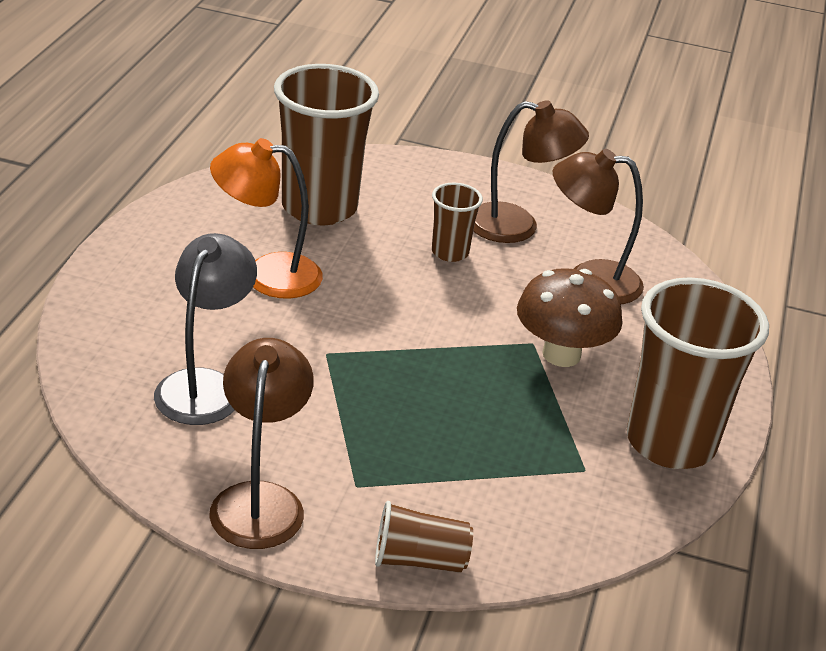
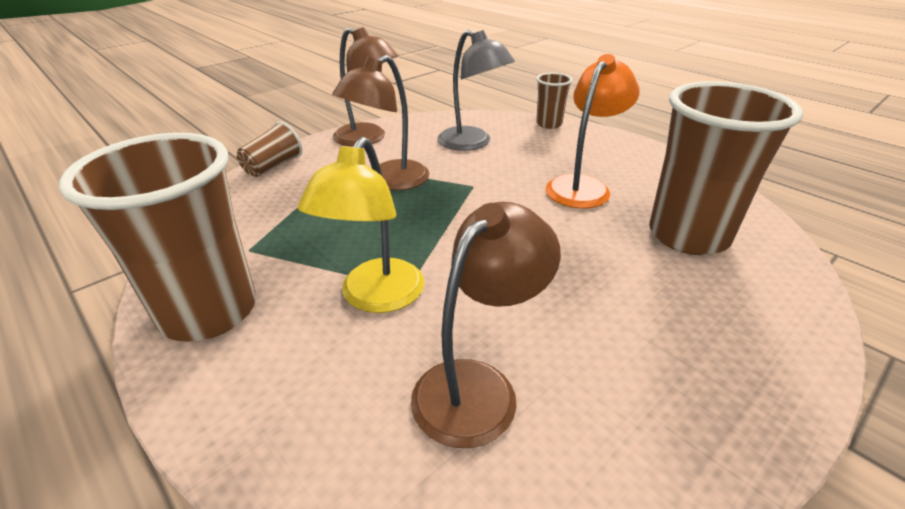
camera: 125 degrees right, 0 degrees up
brown cup [432,183,483,262] -> brown cup moved to [536,73,573,129]
brown lamp [473,100,589,243] -> brown lamp moved to [332,55,429,190]
brown mushroom [517,268,623,367] -> yellow lamp [298,137,424,313]

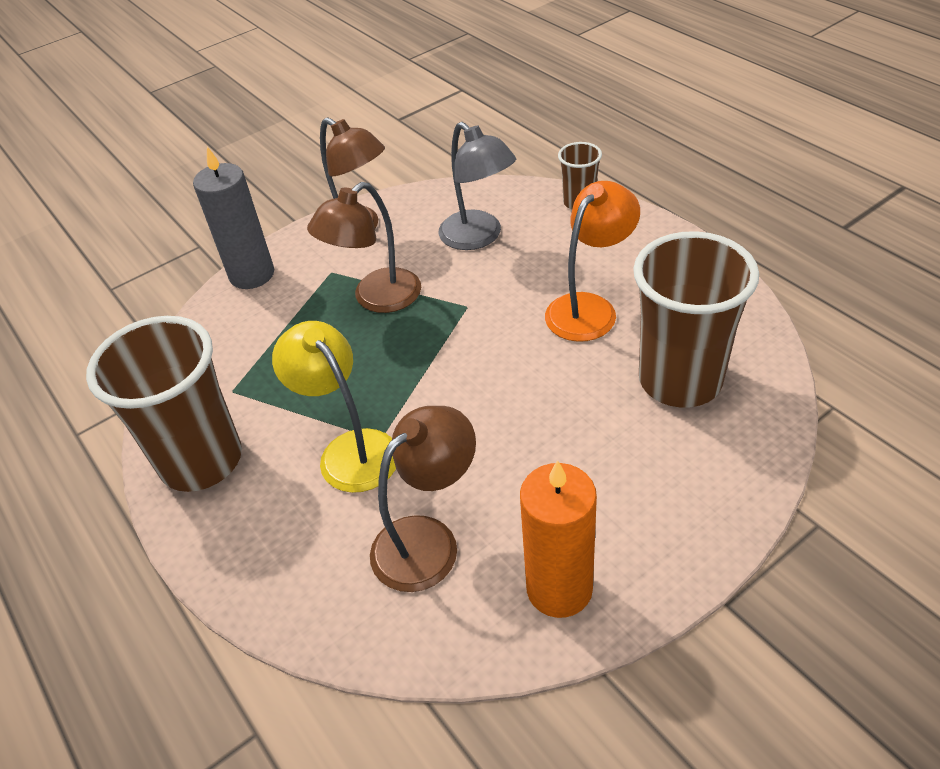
camera: 10 degrees right, 10 degrees up
brown cup [237,122,302,177] -> grey candle [193,147,274,289]
yellow lamp [298,137,424,313] -> yellow lamp turned 120 degrees clockwise [272,321,396,493]
none -> orange candle [520,460,597,618]

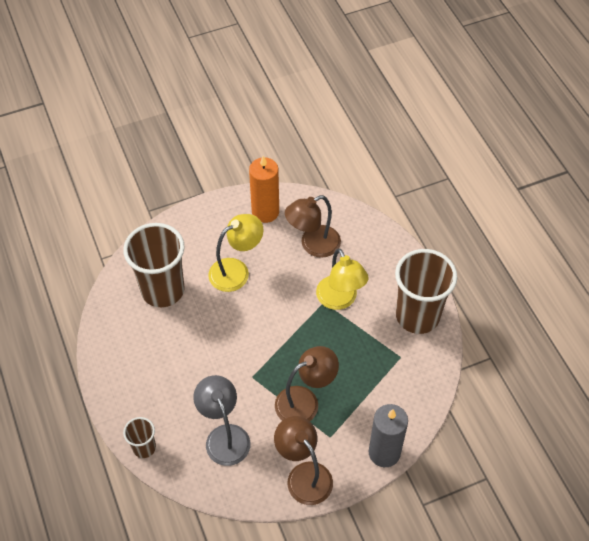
camera: 170 degrees left, 10 degrees up
orange lamp [545,181,640,342] -> none
none -> yellow lamp [208,214,263,292]

